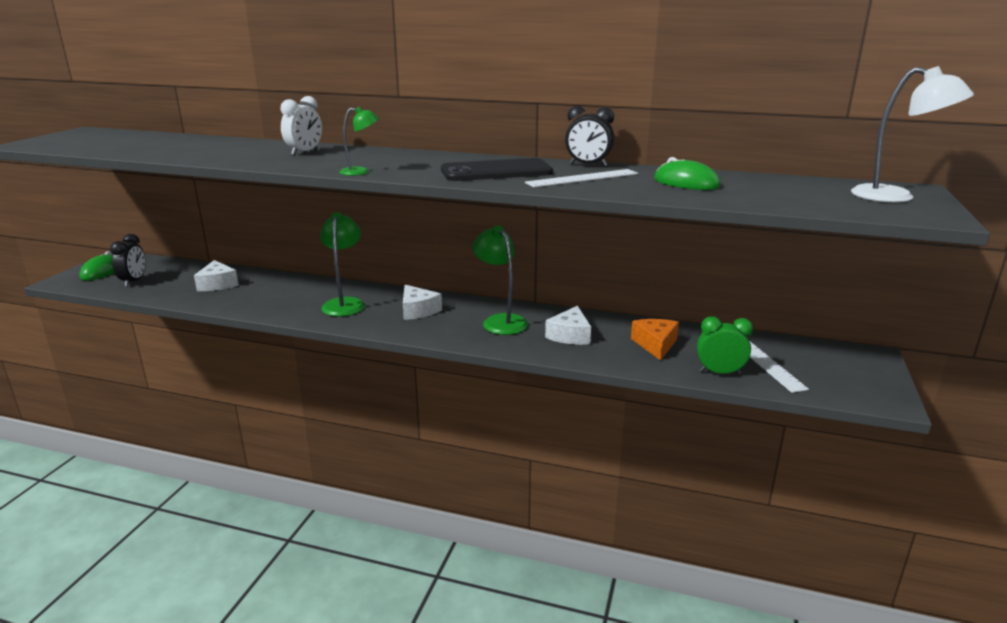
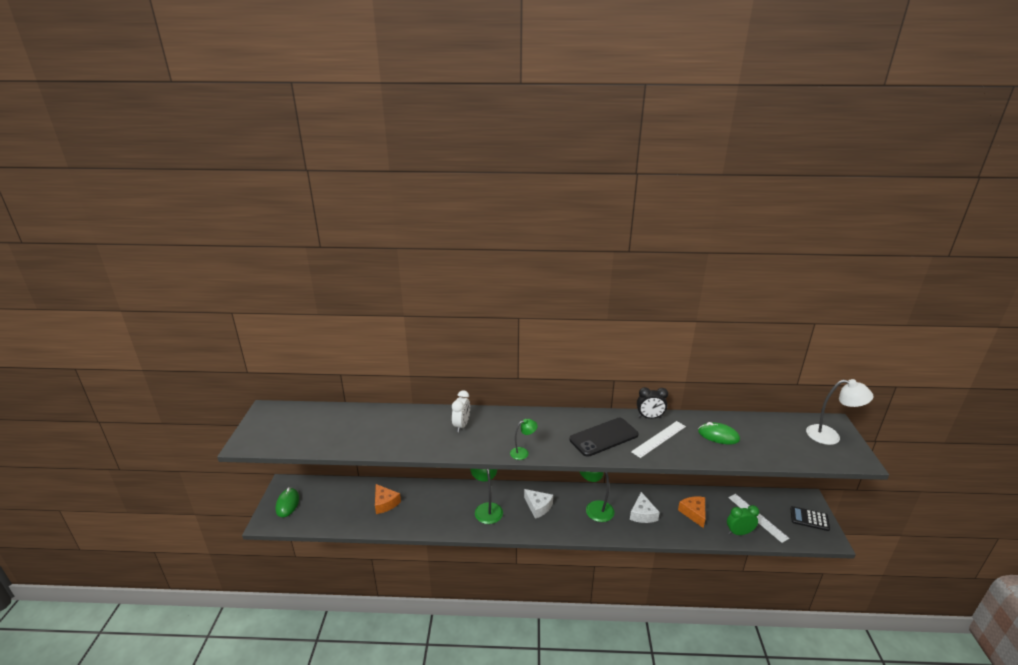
camera: 15 degrees left, 5 degrees up
black clock [110,234,146,287] -> none
white cheese [194,260,239,291] -> orange cheese [375,484,401,514]
none -> black calculator [790,506,830,531]

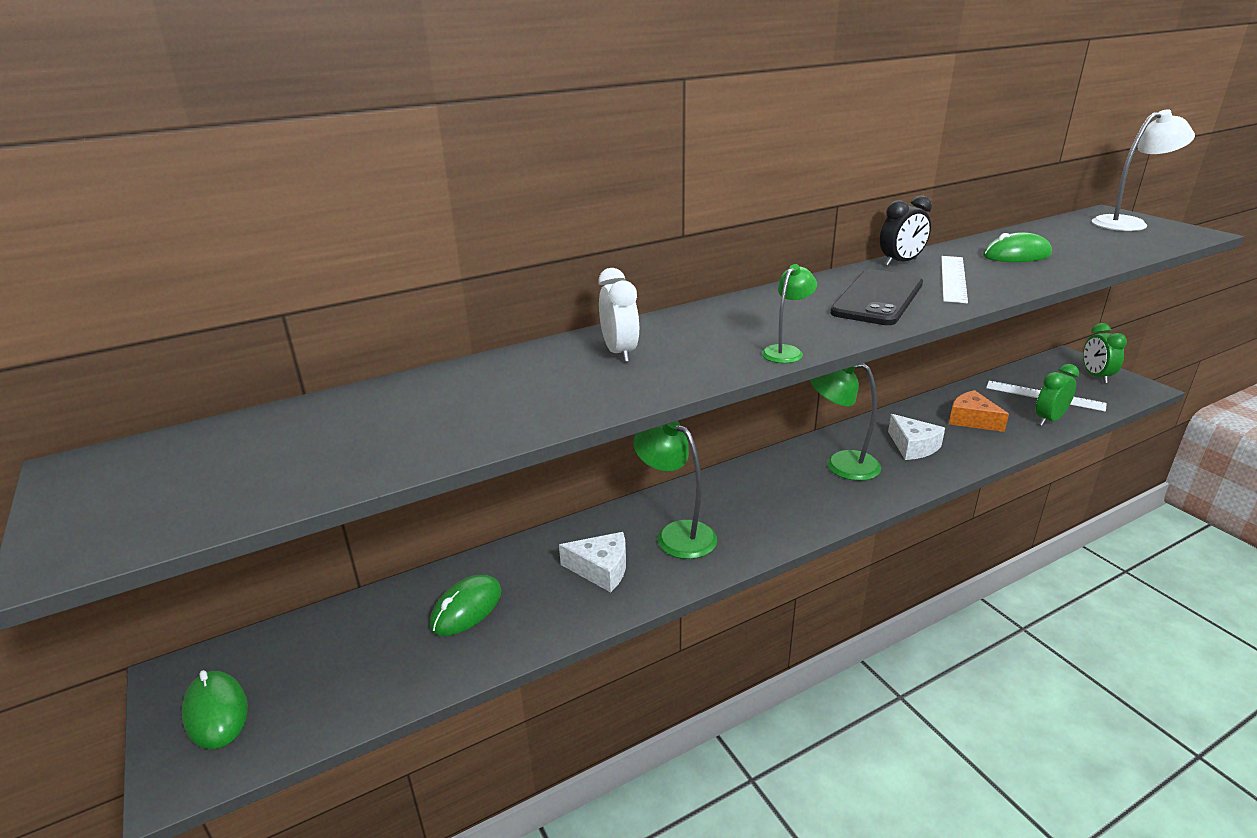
camera: 30 degrees left, 0 degrees up
orange cheese [375,484,401,514] -> green mouse [430,575,502,636]
white cheese [524,489,553,519] -> white cheese moved to [559,532,626,592]
black calculator [790,506,830,531] -> green clock [1083,323,1127,383]

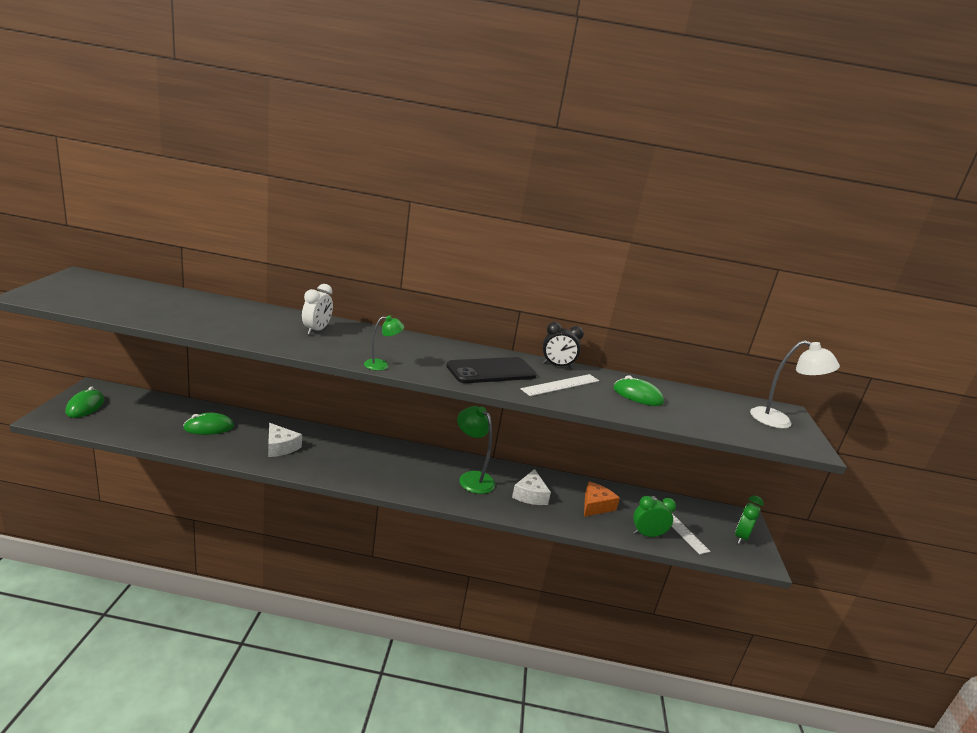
camera: 30 degrees right, 5 degrees down
green lamp [633,421,717,559] -> none
orange cheese [949,390,1009,432] -> orange cheese turned 45 degrees clockwise [584,481,620,517]

